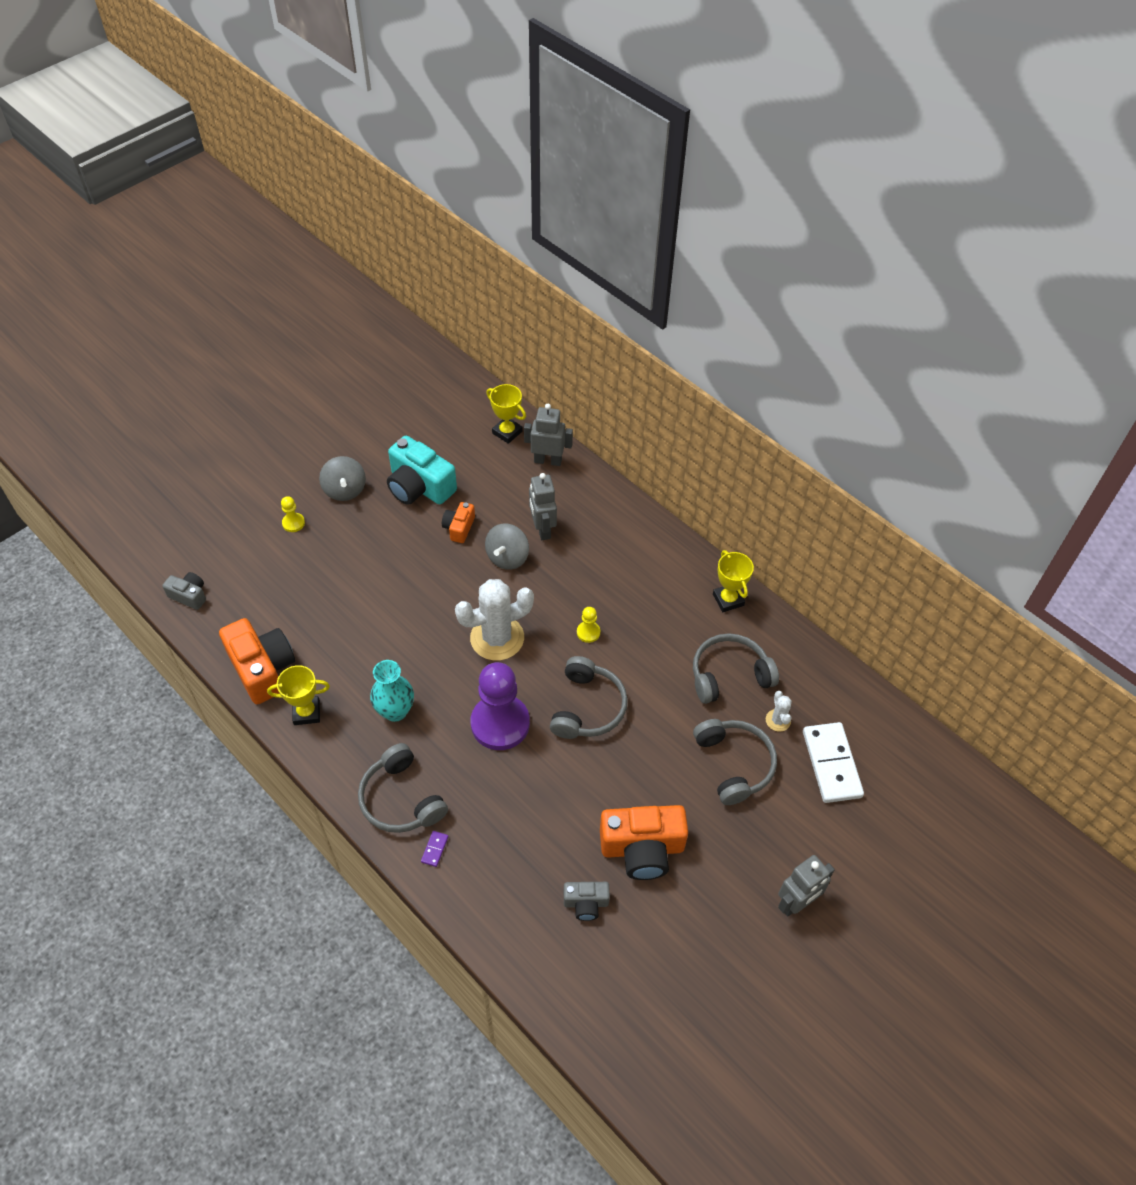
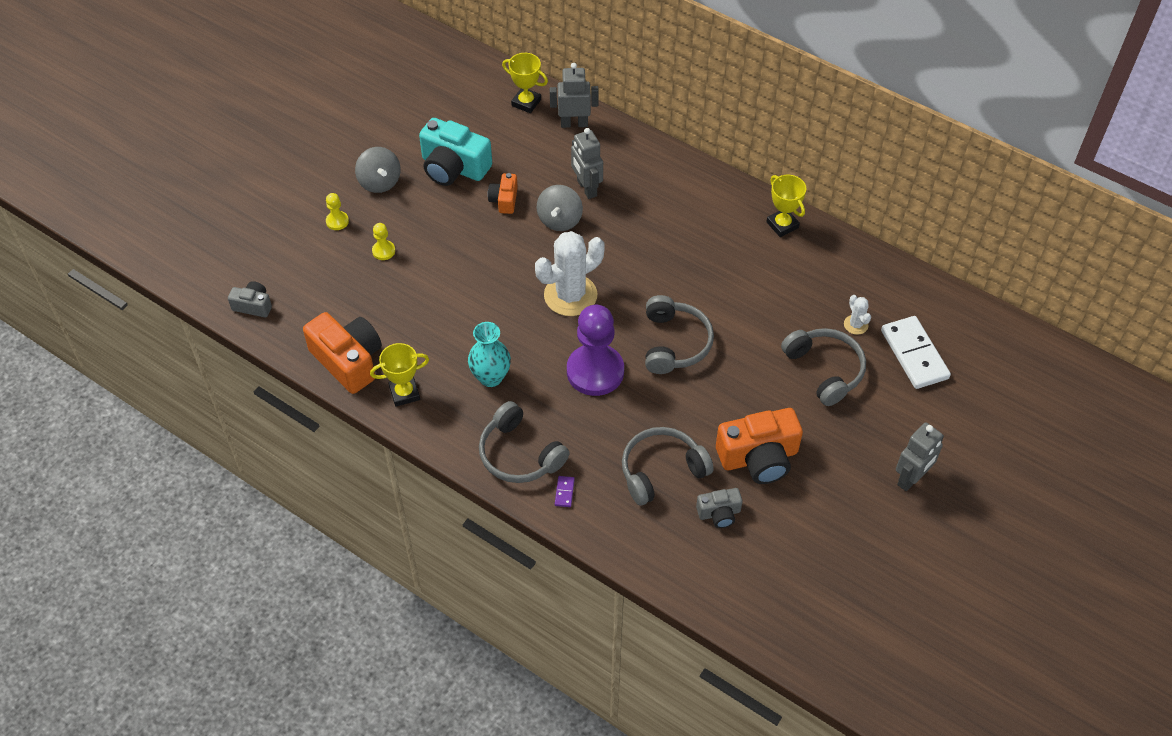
camera: 10 degrees left, 0 degrees up
yellow pawn [577,607,600,643] -> yellow pawn moved to [372,223,395,260]
grey headphones [693,633,779,704] -> grey headphones moved to [622,427,714,506]

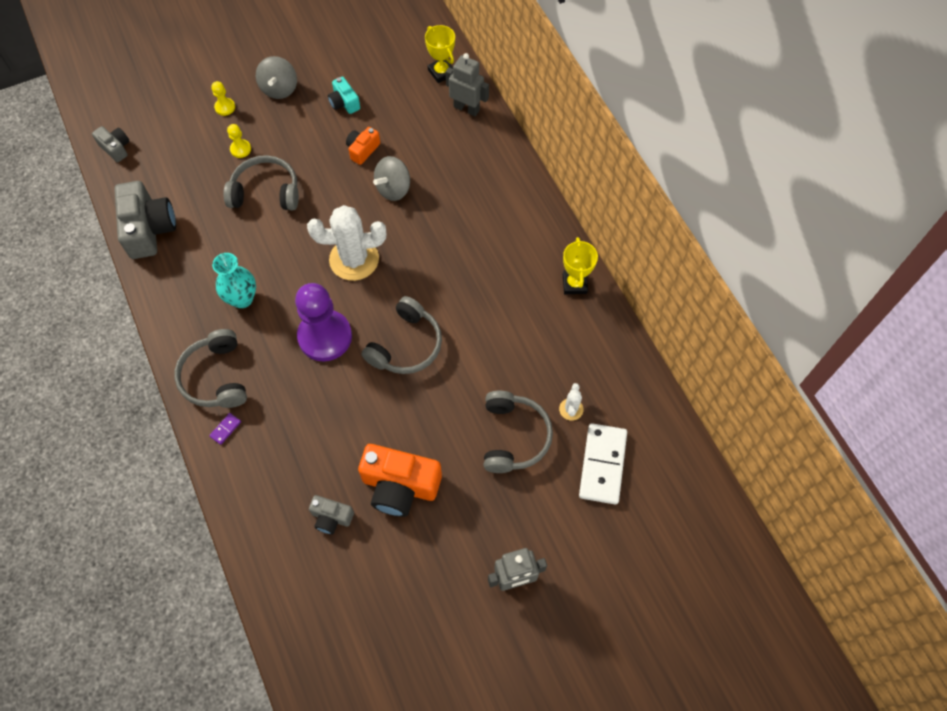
camera: 30 degrees right, 10 degrees up
orange camera [303,312,382,394] -> grey camera [114,181,176,259]
yellow trophy [370,343,429,407] -> none
turquoise camera [419,118,492,186] -> turquoise camera [328,76,360,114], size x0.53
grey robot [571,128,603,199] -> none
grey headphones [622,427,714,506] -> grey headphones moved to [223,155,299,210]

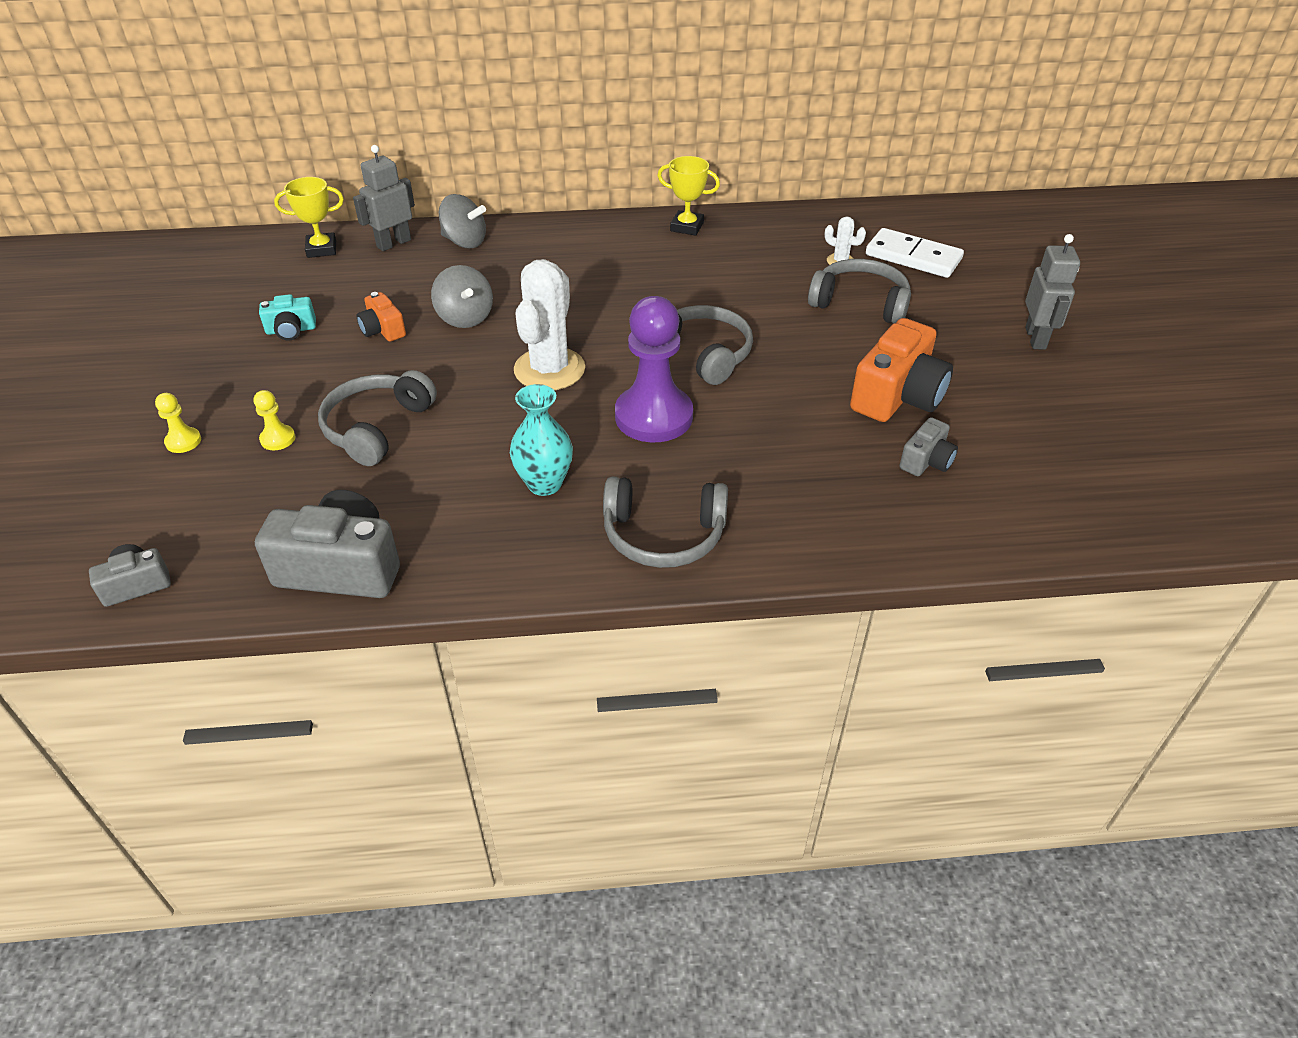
camera: 70 degrees left, 20 degrees down
purple domino [209,413,241,445] -> none
grey spinning top [256,56,297,99] -> grey spinning top moved to [439,194,486,248]

